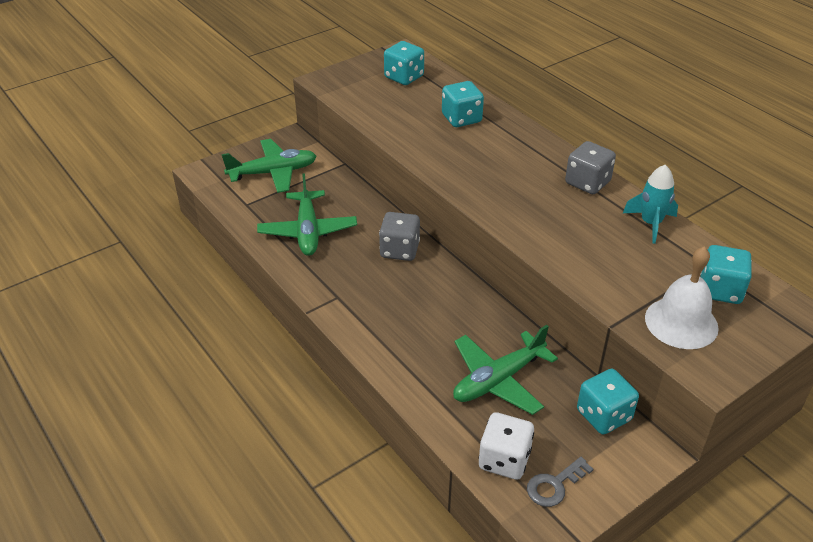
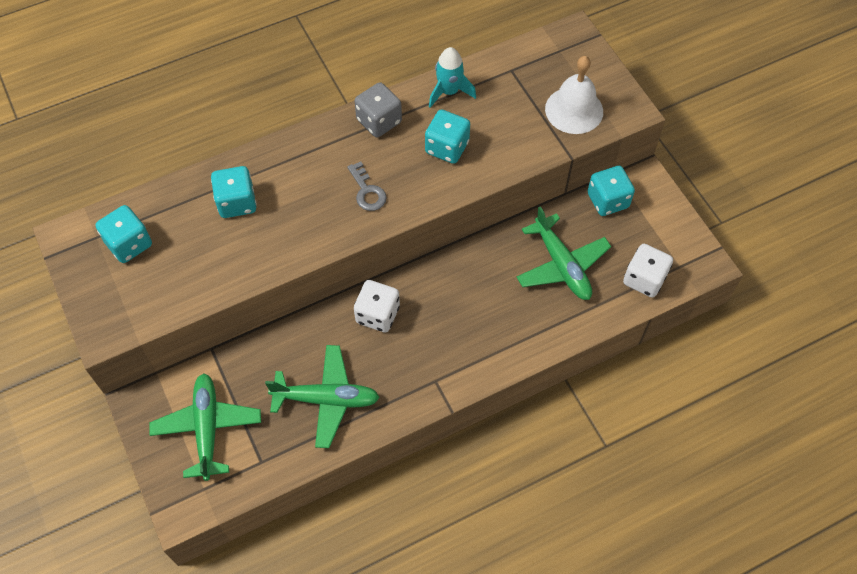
camera: 80 degrees left, 20 degrees up
grey dice [379,212,420,261] -> white dice [354,280,400,333]
grey key [527,457,593,507] -> grey key moved to [348,162,387,211]
turquoise dice [700,245,752,304] -> turquoise dice moved to [425,110,470,164]

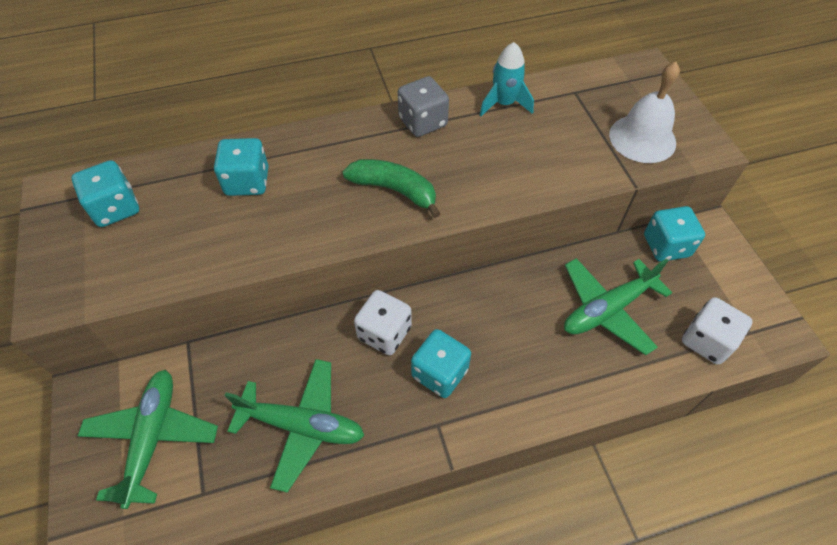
camera: 10 degrees right, 5 degrees down
grey key [348,162,387,211] -> green banana [343,159,441,218]
turquoise dice [425,110,470,164] -> turquoise dice moved to [411,329,471,398]
green plane [516,206,611,300] -> green plane turned 75 degrees clockwise [564,258,672,355]

